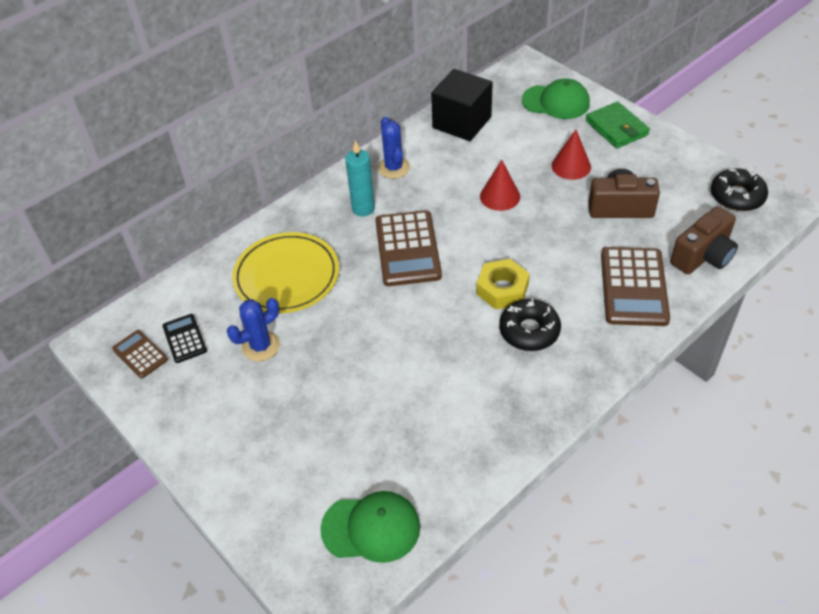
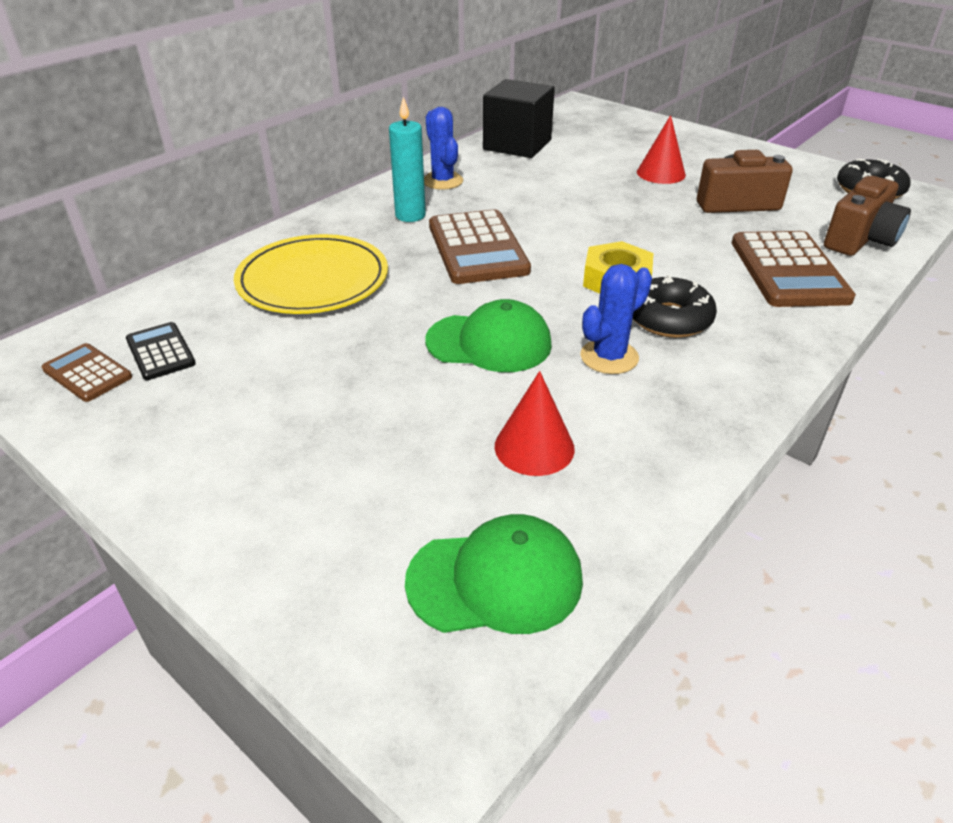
camera: 10 degrees left, 10 degrees down
blue cactus [227,298,280,361] -> blue cactus moved to [580,264,652,374]
red cone [480,160,520,211] -> red cone moved to [495,371,575,476]
green cap [522,79,590,119] -> green cap moved to [425,299,552,372]
green wallet [586,101,650,148] -> none

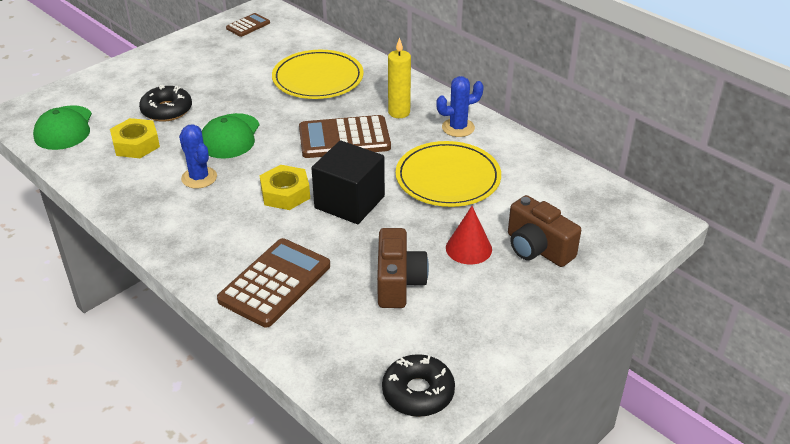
camera: 95 degrees right, 0 degrees up
black calculator [126,322,196,380] -> none
turquoise candle [389,97,426,222] -> yellow candle [388,37,411,118]
black cube [483,79,555,158] -> black cube moved to [311,140,385,224]
red cone [495,371,575,476] -> yellow nut [110,118,160,158]
black donut [633,275,717,338] -> black donut moved to [139,85,192,122]
brown calculator [732,231,856,307] -> brown calculator turned 120 degrees clockwise [217,238,330,327]
brown camera [824,176,911,256] -> brown camera moved to [508,195,581,267]
none -> yellow plate [396,141,501,207]

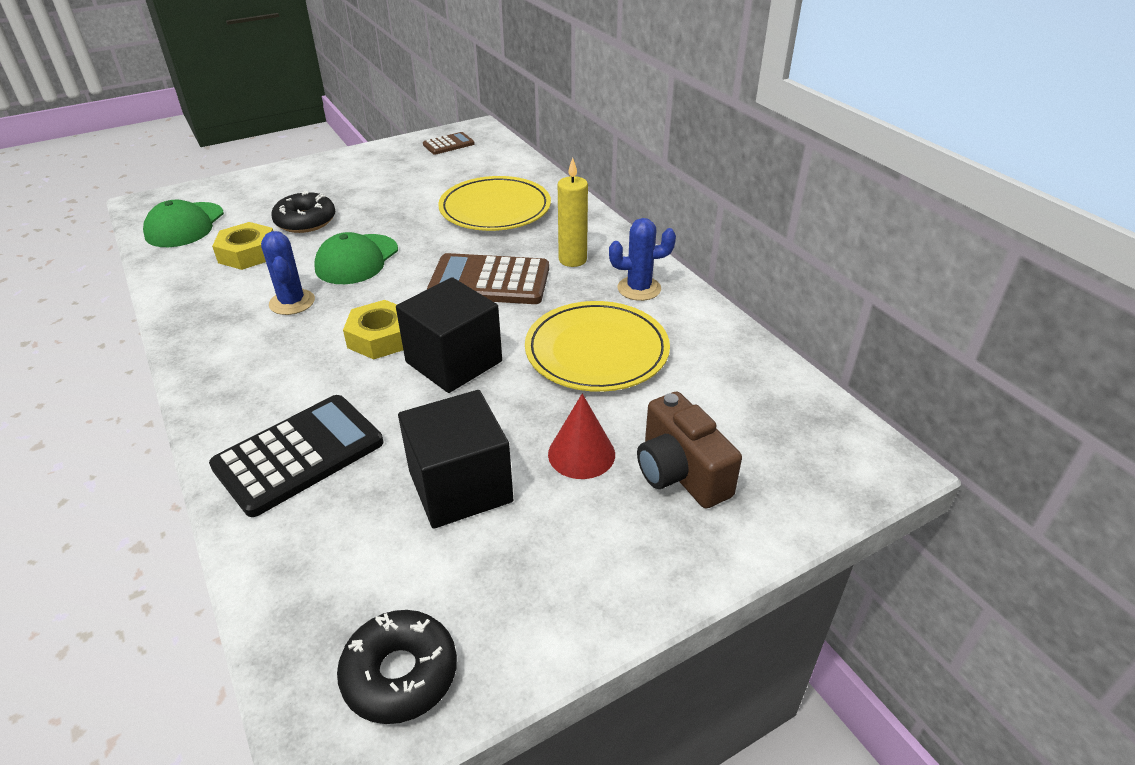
camera: 15 degrees right, 0 degrees up
brown calculator [217,238,330,327] -> black calculator [209,395,383,517]
brown camera [377,228,429,308] -> black cube [398,390,513,529]

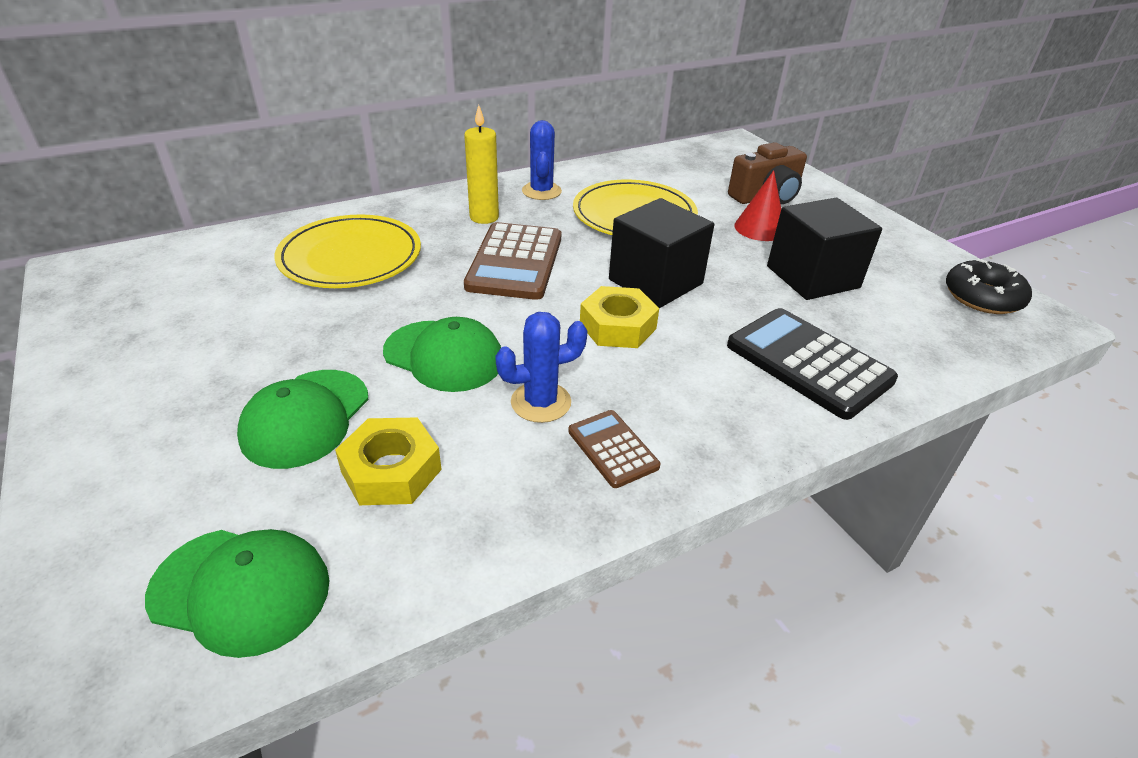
camera: 90 degrees left, 0 degrees up
black donut [271,191,335,233] -> green cap [237,370,368,469]
brown calculator [423,132,475,155] -> brown calculator moved to [568,410,660,488]

